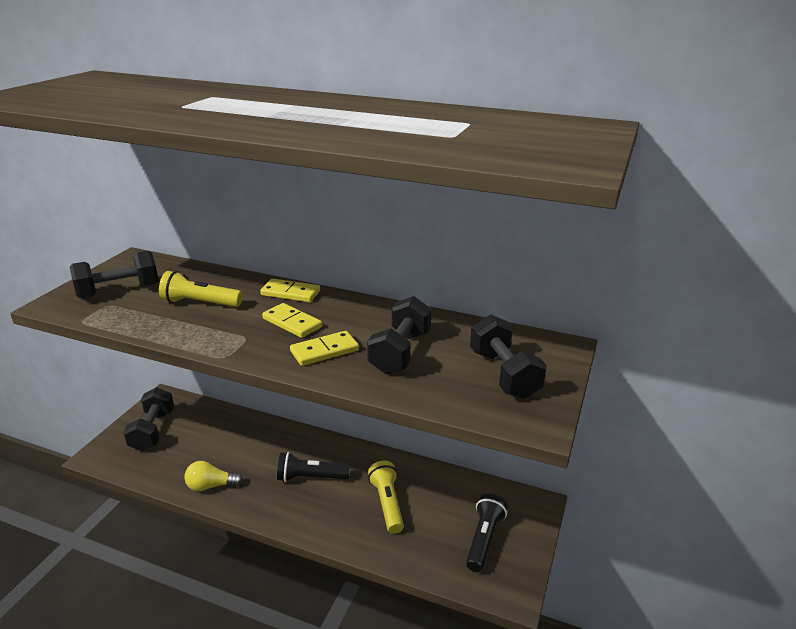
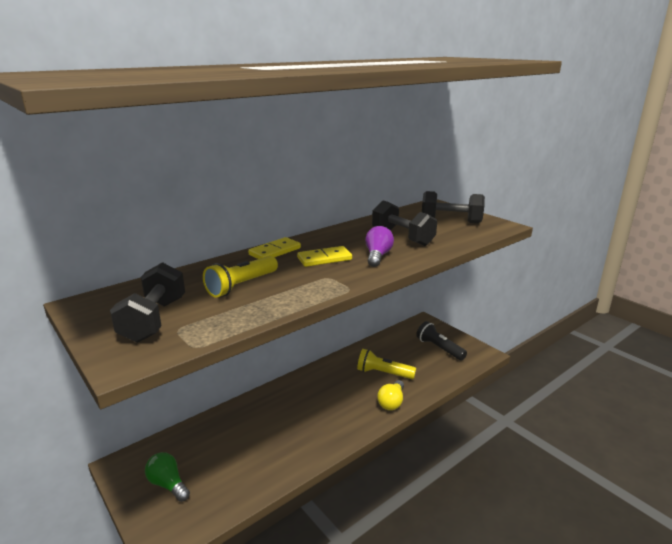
camera: 60 degrees left, 5 degrees down
black dumbbell [123,387,174,451] -> green light bulb [145,452,190,502]
yellow light bulb [184,461,243,491] -> yellow light bulb moved to [377,380,404,410]
black flashlight [277,452,350,482] -> none
yellow domino [290,331,359,366] -> purple light bulb [365,226,394,267]

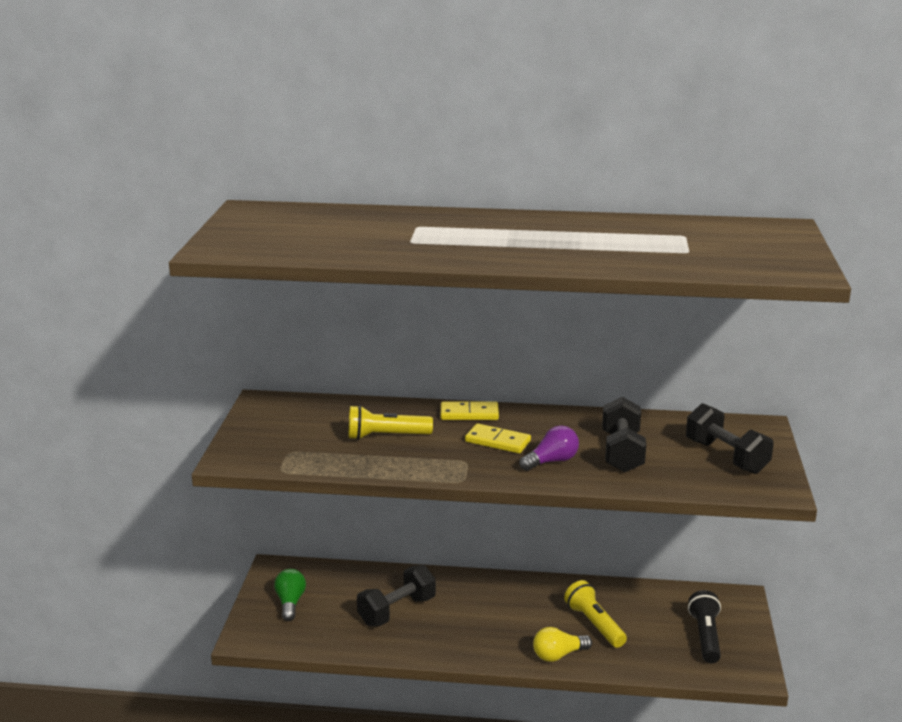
camera: 45 degrees right, 0 degrees up
black dumbbell [110,262,185,343] -> black dumbbell moved to [357,565,436,626]

